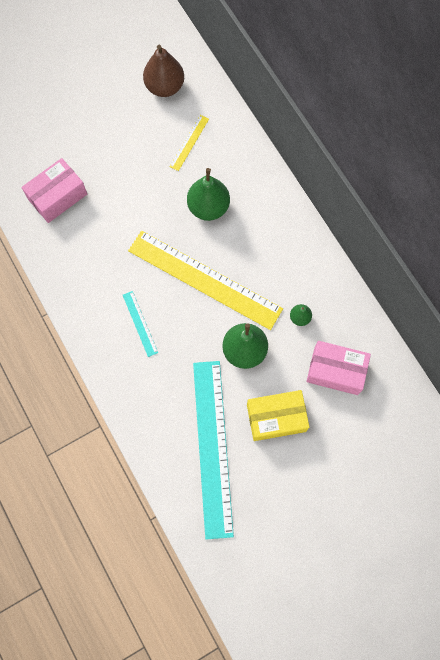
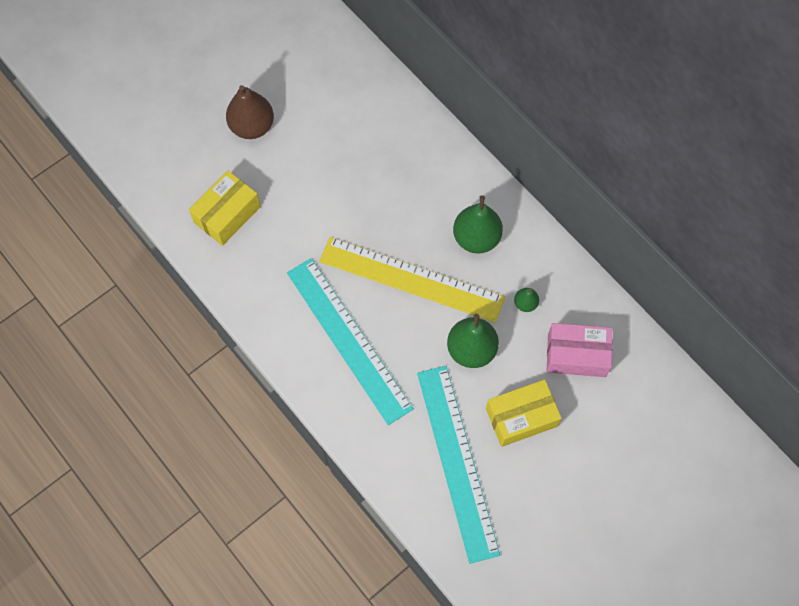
camera: 10 degrees left, 5 degrees down
pink box [21,158,87,223] -> yellow box [189,171,261,246]
turquoise ruler [123,291,158,357] -> turquoise ruler [287,258,414,425], size x2.39
brown pear [143,45,184,97] -> brown pear moved to [226,85,274,139]
yellow ruler [170,115,209,171] -> none
green pear [187,168,230,221] -> green pear moved to [453,195,503,254]

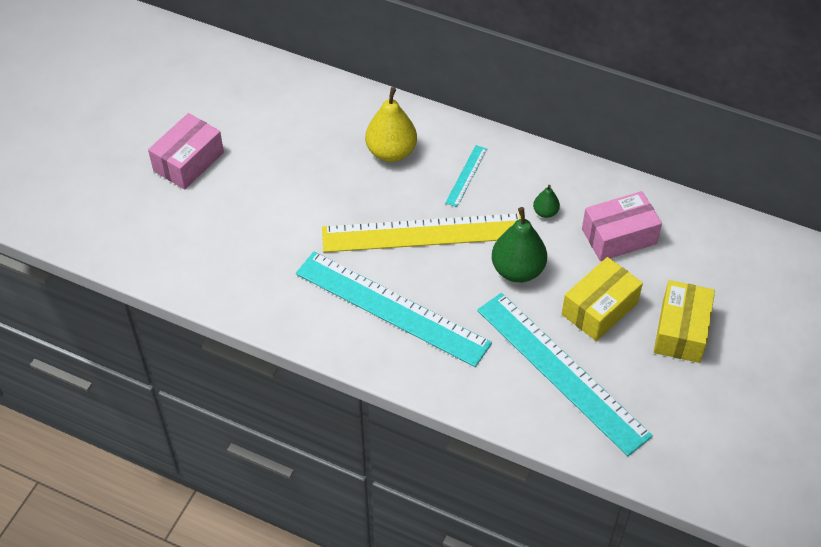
camera: 25 degrees left, 15 degrees down
yellow box [189,171,261,246] -> yellow box moved to [654,280,715,363]
brown pear [226,85,274,139] -> pink box [148,113,224,189]
green pear [453,195,503,254] -> turquoise ruler [445,145,487,207]
none -> yellow pear [365,87,417,162]

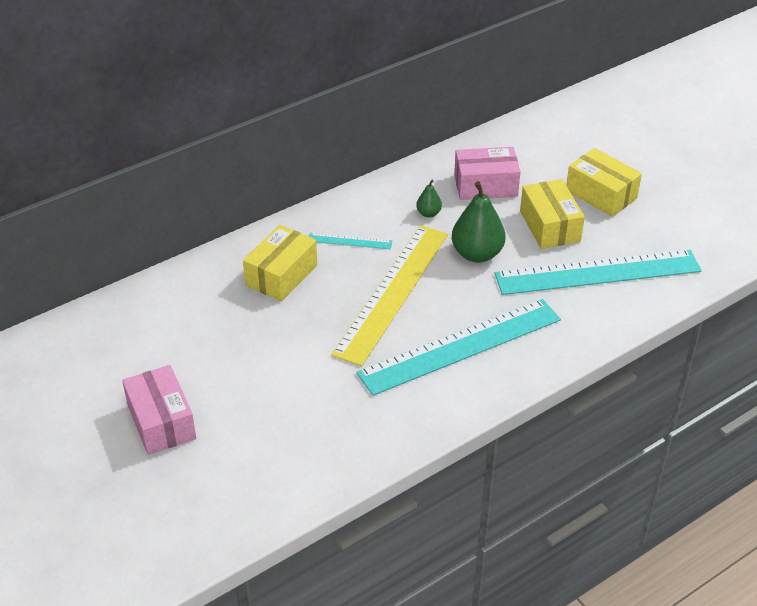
camera: 60 degrees left, 10 degrees down
yellow pear [365,87,417,162] -> yellow box [243,225,317,302]
turquoise ruler [445,145,487,207] -> turquoise ruler turned 45 degrees counterclockwise [309,233,392,249]
pink box [582,191,662,261] -> pink box turned 75 degrees clockwise [454,147,521,200]

